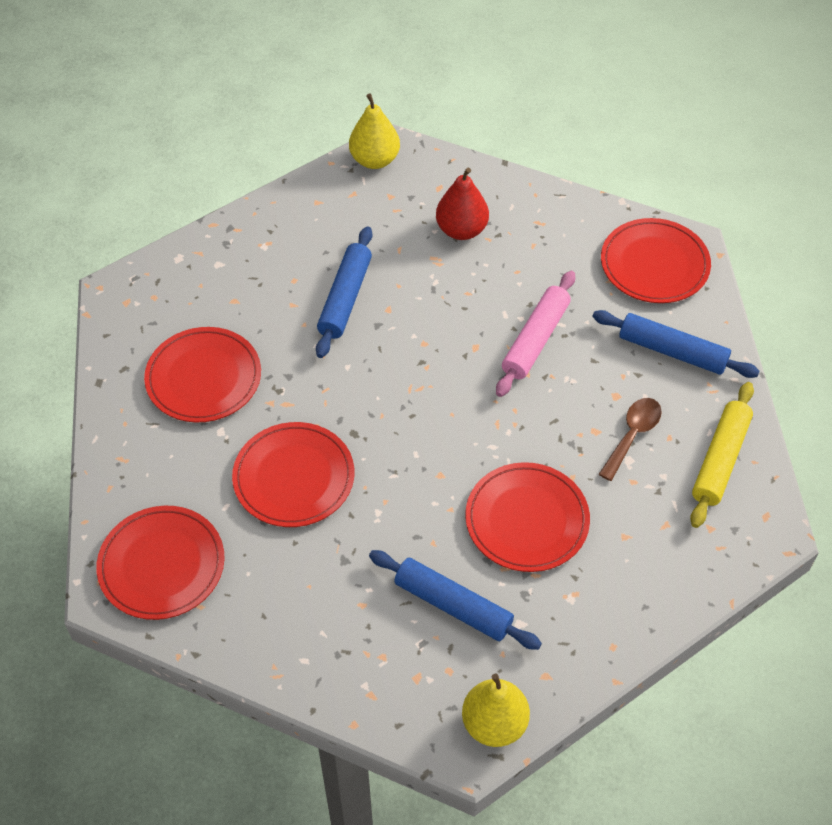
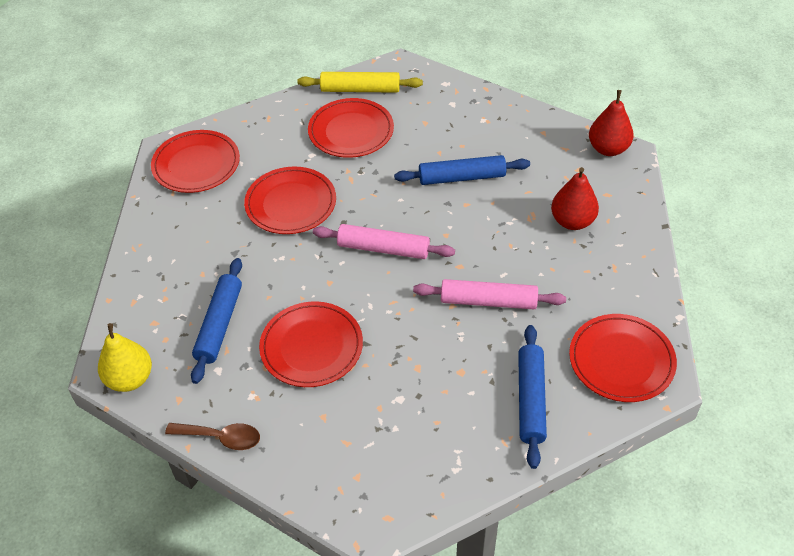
camera: 70 degrees right, 5 degrees down
yellow pear [349,93,400,169] -> red pear [589,90,634,156]
brown spoon [599,398,662,481] -> brown spoon moved to [165,423,260,450]
yellow rolling pin [690,382,754,528] -> yellow rolling pin moved to [297,72,423,93]
none -> pink rolling pin [313,224,455,259]

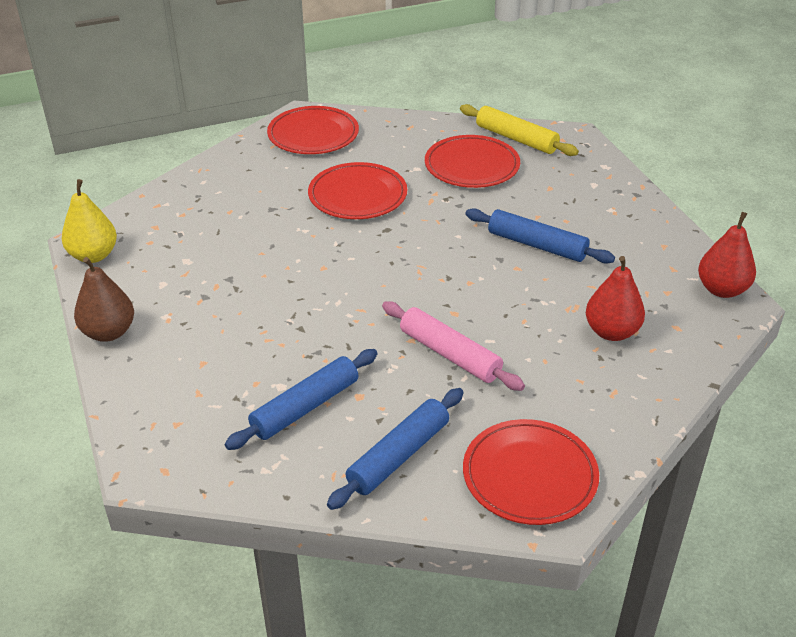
camera: 35 degrees right, 10 degrees down
brown spoon [165,423,260,450] -> brown pear [74,257,134,342]
blue rolling pin [191,258,242,384] -> blue rolling pin moved to [224,349,378,450]
red plate [259,301,363,387] -> none
pink rolling pin [313,224,455,259] -> none

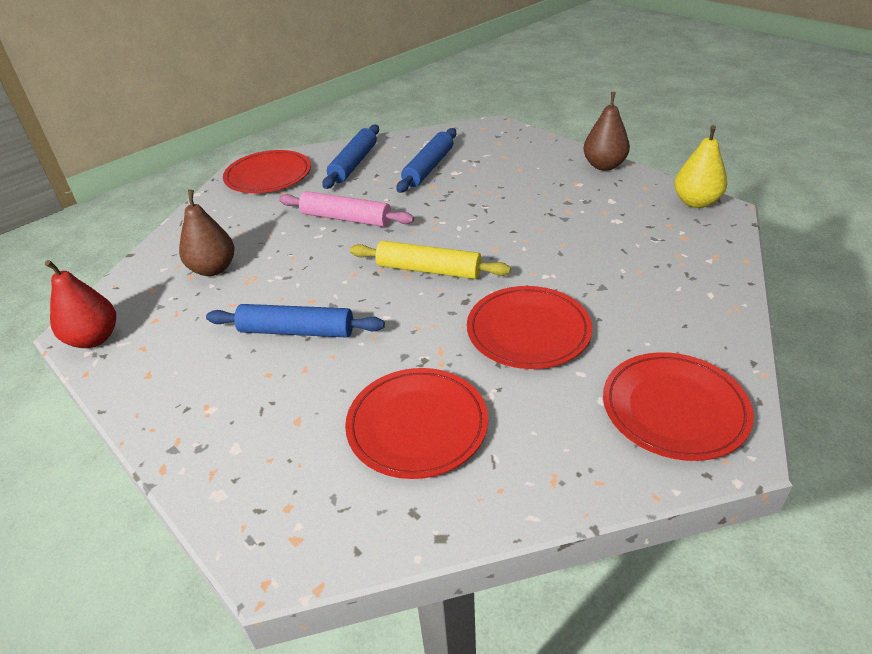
camera: 160 degrees right, 0 degrees up
yellow rolling pin [460,104,579,156] -> yellow rolling pin moved to [350,241,511,279]
red pear [586,256,645,341] -> brown pear [179,190,235,276]

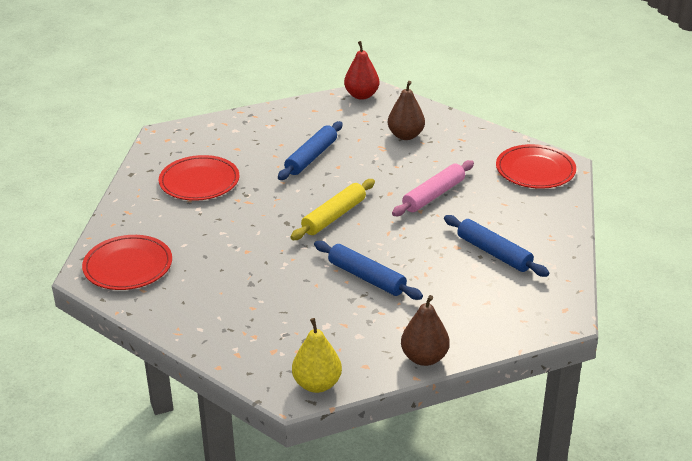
camera: 110 degrees right, 5 degrees down
blue rolling pin [322,125,379,189] -> blue rolling pin moved to [314,241,423,300]
red plate [467,286,592,369] -> none

